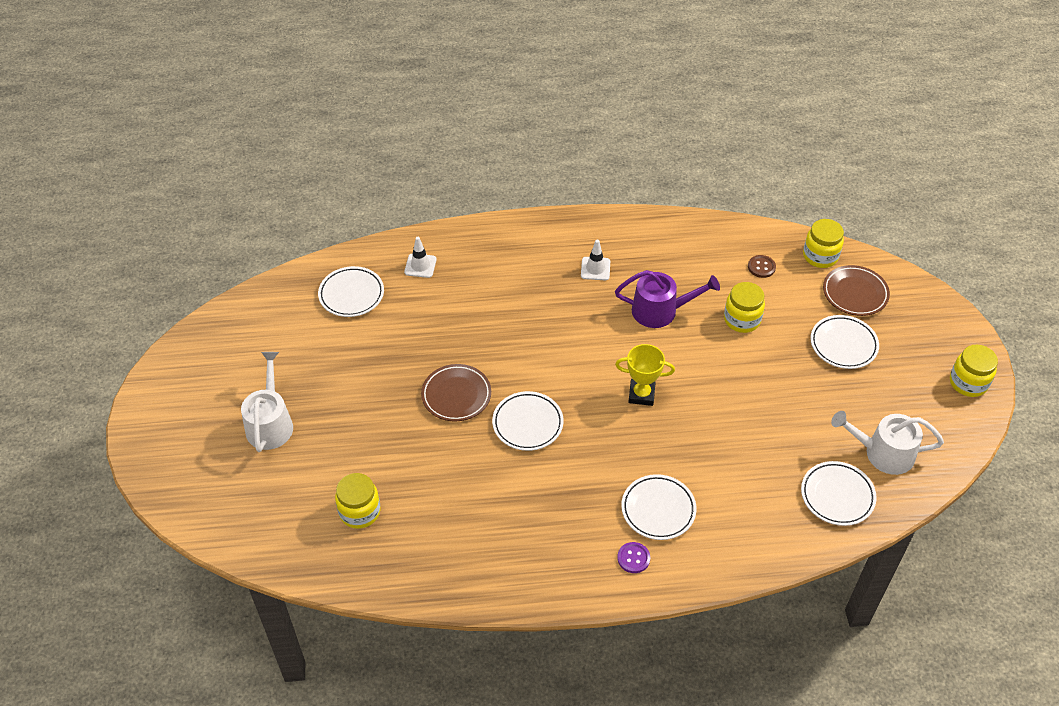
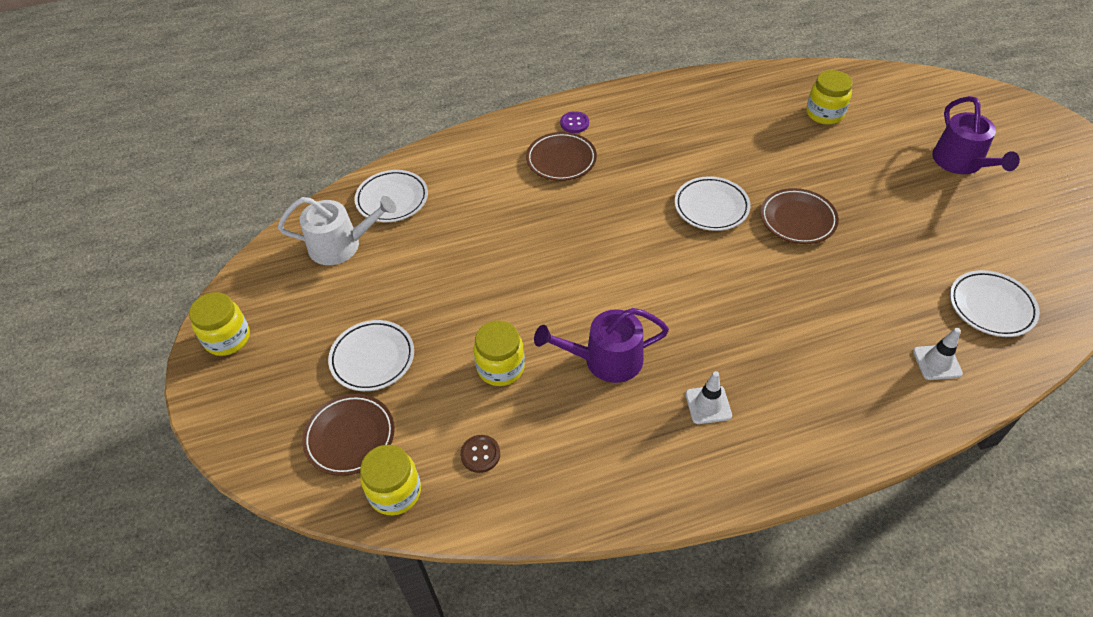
camera: 170 degrees right, 0 degrees up
white watering can [241,352,293,452] -> purple watering can [932,96,1020,174]
yellow trophy [615,344,675,406] -> none
white plate [621,474,697,540] -> brown plate [526,132,597,181]

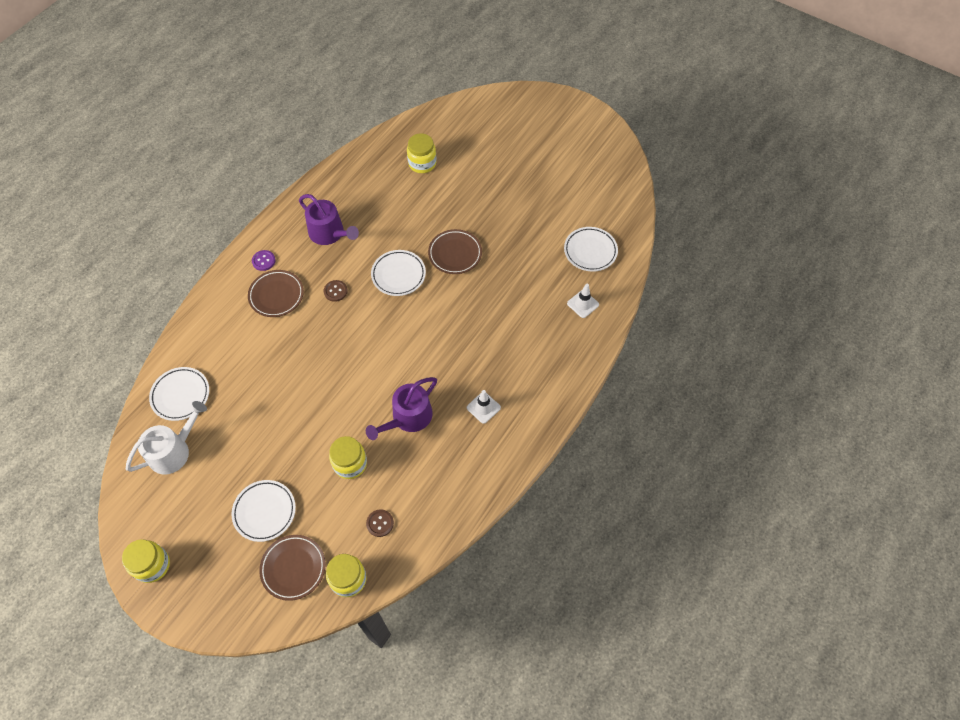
camera: 40 degrees left, 10 degrees up
purple watering can [932,96,1020,174] -> purple watering can moved to [299,194,359,245]
none -> brown button [324,280,348,302]

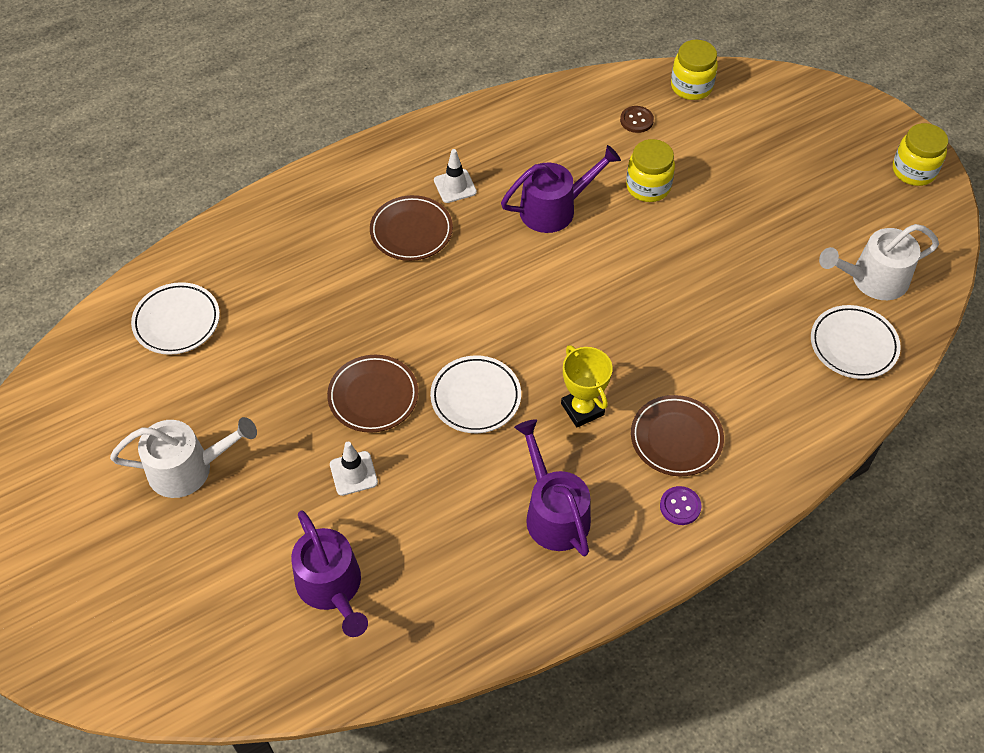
camera: 155 degrees left, 5 degrees down
white plate [231,480,296,542] -> none
brown plate [259,535,325,601] -> brown plate moved to [370,195,453,261]
brown button [324,280,348,302] -> yellow trophy [561,345,613,428]
yellow jar [407,133,436,173] -> purple watering can [291,510,368,637]
white traffic cone [567,284,599,318] -> white traffic cone moved to [330,442,378,496]
none -> white watering can [110,417,257,498]

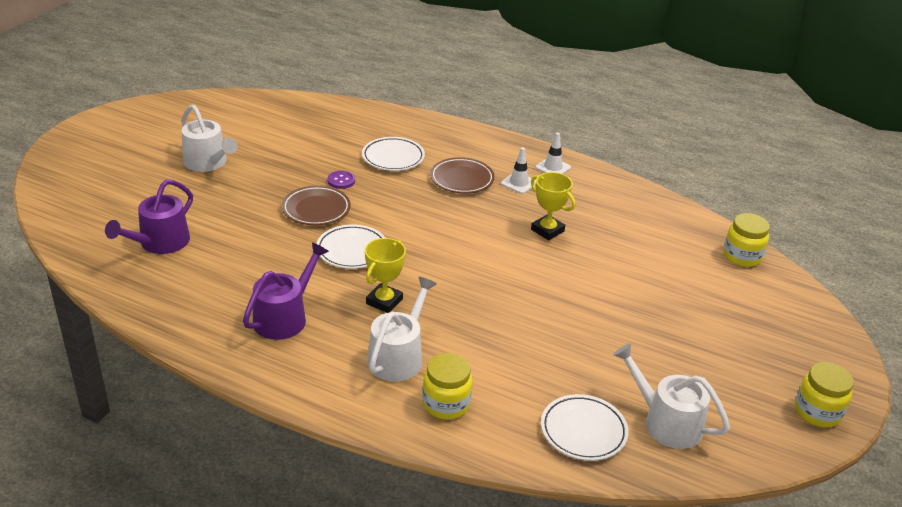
camera: 55 degrees right, 20 degrees down
white plate [131,282,220,355] -> white plate moved to [362,137,425,171]
white traffic cone [330,442,378,496] -> white traffic cone moved to [535,132,571,174]
purple watering can [501,145,621,233] -> yellow trophy [531,172,576,240]
brown button [620,106,654,133] -> none
yellow jar [626,139,675,202] -> yellow jar moved to [422,353,472,420]
brown plate [631,395,724,476] -> white watering can [367,277,437,382]
purple button [660,486,701,525] -> purple button moved to [327,171,355,189]

